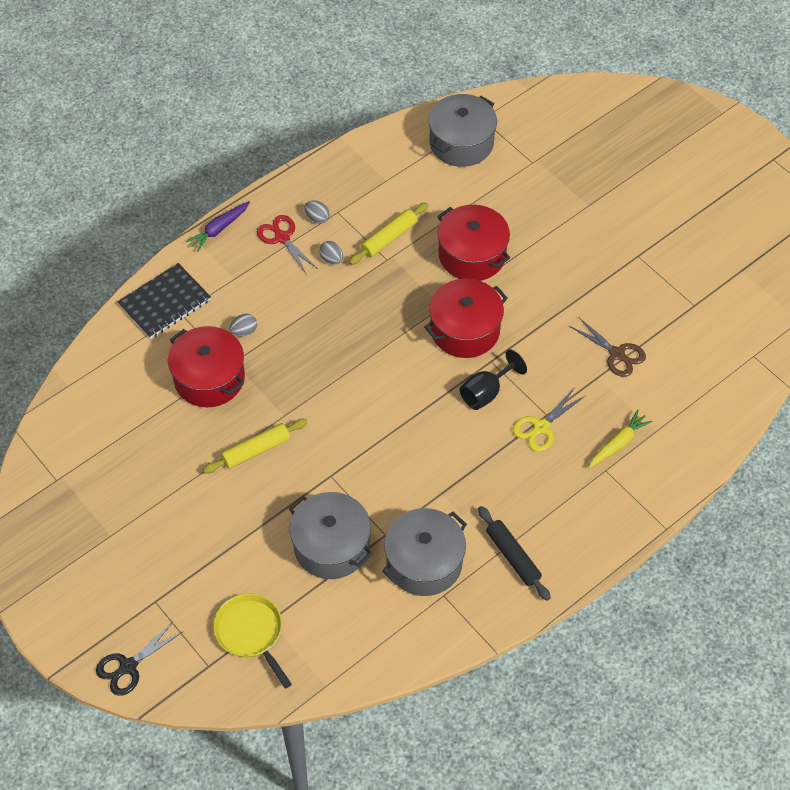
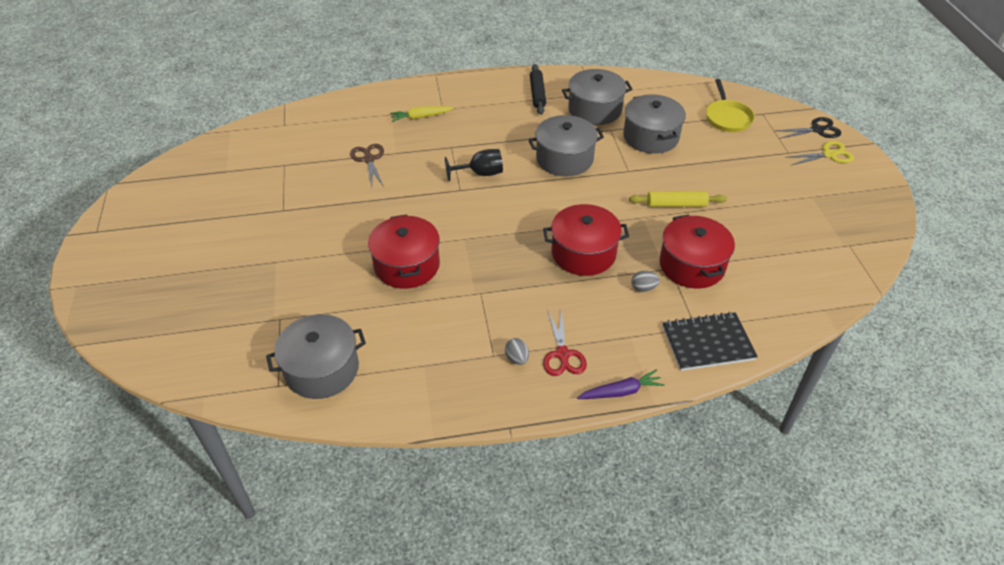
camera: 150 degrees left, 10 degrees down
grey egg [319,241,343,264] -> none
yellow rolling pin [349,202,428,265] -> none
red pot [424,278,508,358] -> red pot moved to [543,204,629,276]
yellow scissors [513,389,585,452] -> yellow scissors moved to [785,141,854,165]
none -> grey pot [528,115,604,176]

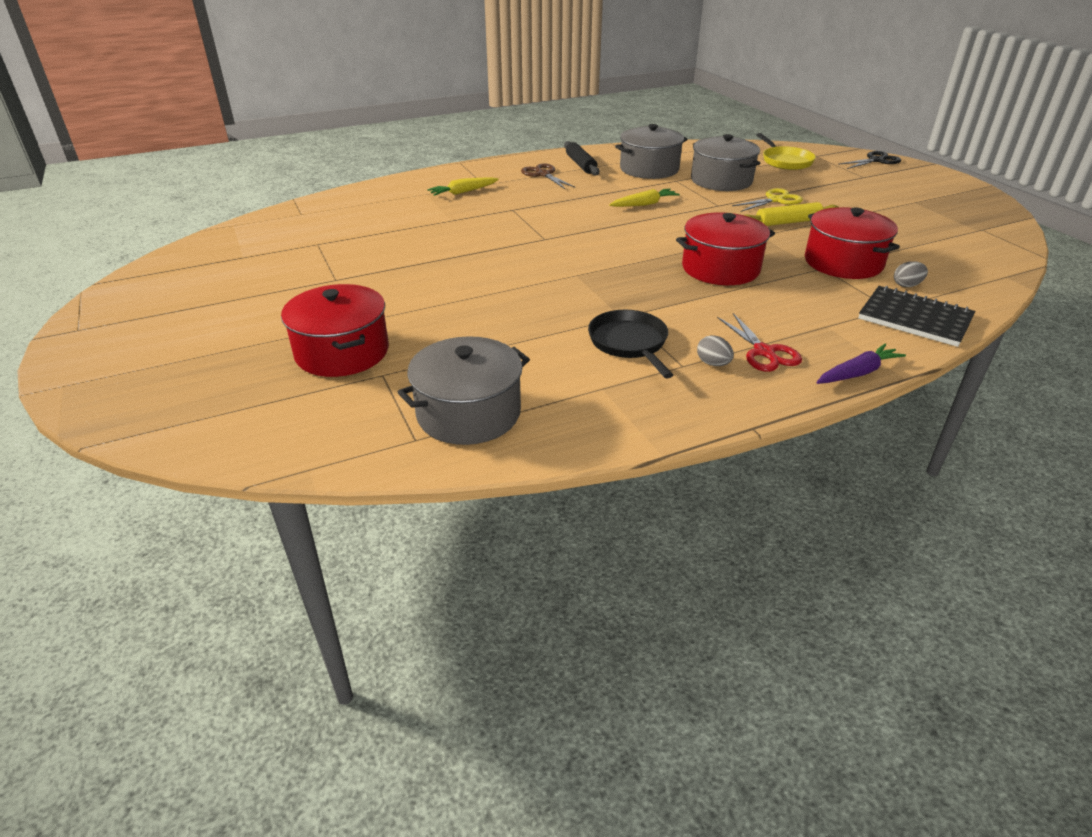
camera: 15 degrees left, 10 degrees down
brown scissors [350,144,384,187] -> brown scissors moved to [521,163,576,189]
red pot [368,215,440,289] -> red pot moved to [281,284,389,377]
black goblet [445,149,503,181] -> none
grey pot [528,115,604,176] -> yellow carrot [609,189,680,207]
grey egg [631,271,660,292] -> grey egg moved to [894,261,928,287]
black notebook [662,312,758,371] -> black notebook turned 60 degrees clockwise [858,286,975,347]
yellow scissors [785,141,854,165] -> yellow scissors moved to [732,188,803,212]
none -> black pan [588,310,673,378]

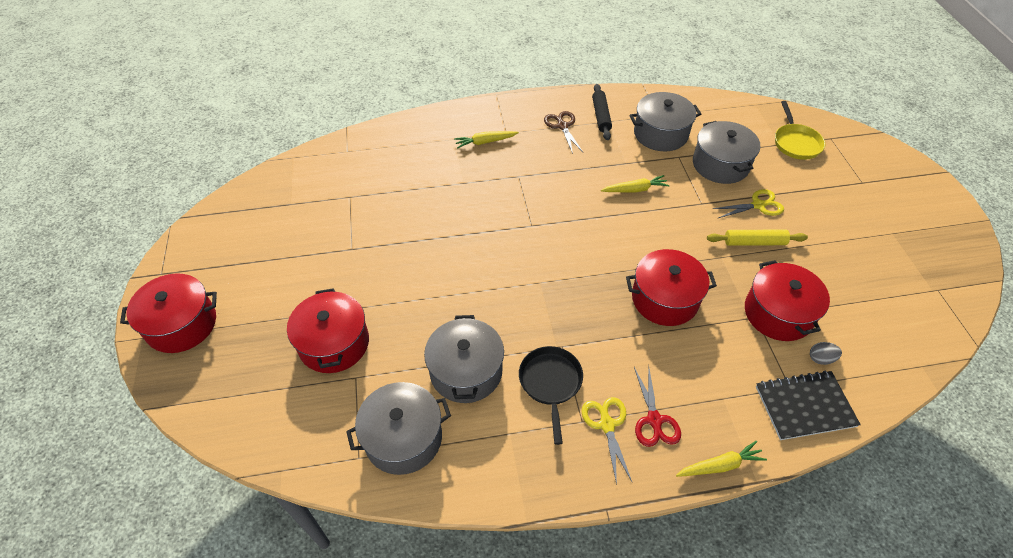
camera: 15 degrees right, 15 degrees up
grey egg [697,335,734,366] -> yellow scissors [581,397,632,485]
purple carrot [816,344,906,384] -> yellow carrot [676,441,767,477]
black scissors [838,151,901,169] -> none
black notebook [858,286,975,347] -> black notebook turned 60 degrees counterclockwise [756,371,861,440]
none -> red pot [120,273,217,353]
none -> grey pot [424,315,504,403]

